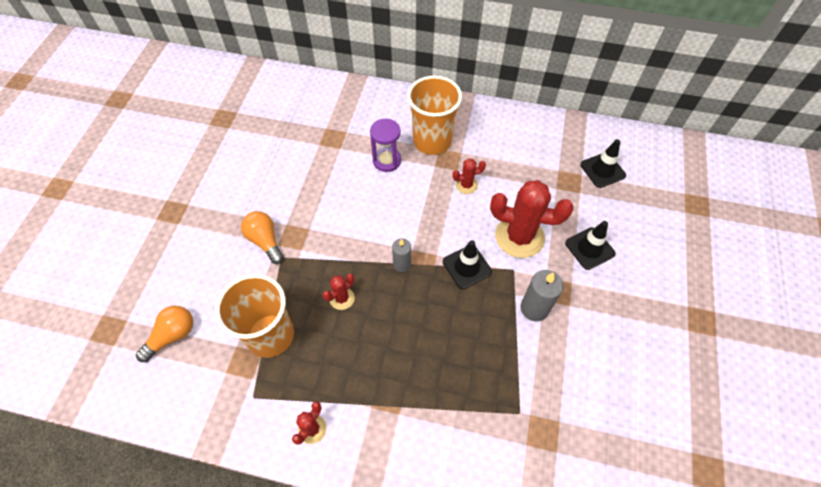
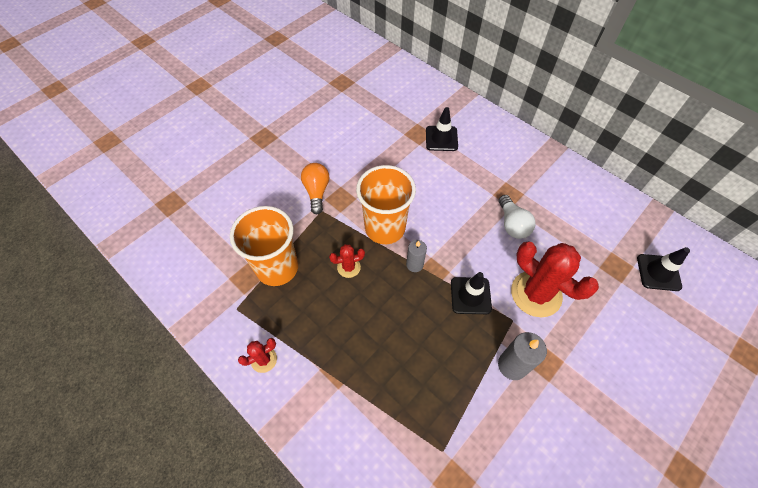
camera: 30 degrees right, 0 degrees up
orange light bulb [136,306,193,362] -> none
purple hourglass [370,119,401,172] -> none
orange cup [407,76,462,155] -> orange cup moved to [356,165,416,244]
red cactus [452,158,486,194] -> white light bulb [499,195,536,239]
black traffic cone [565,221,616,270] -> black traffic cone moved to [426,107,458,151]

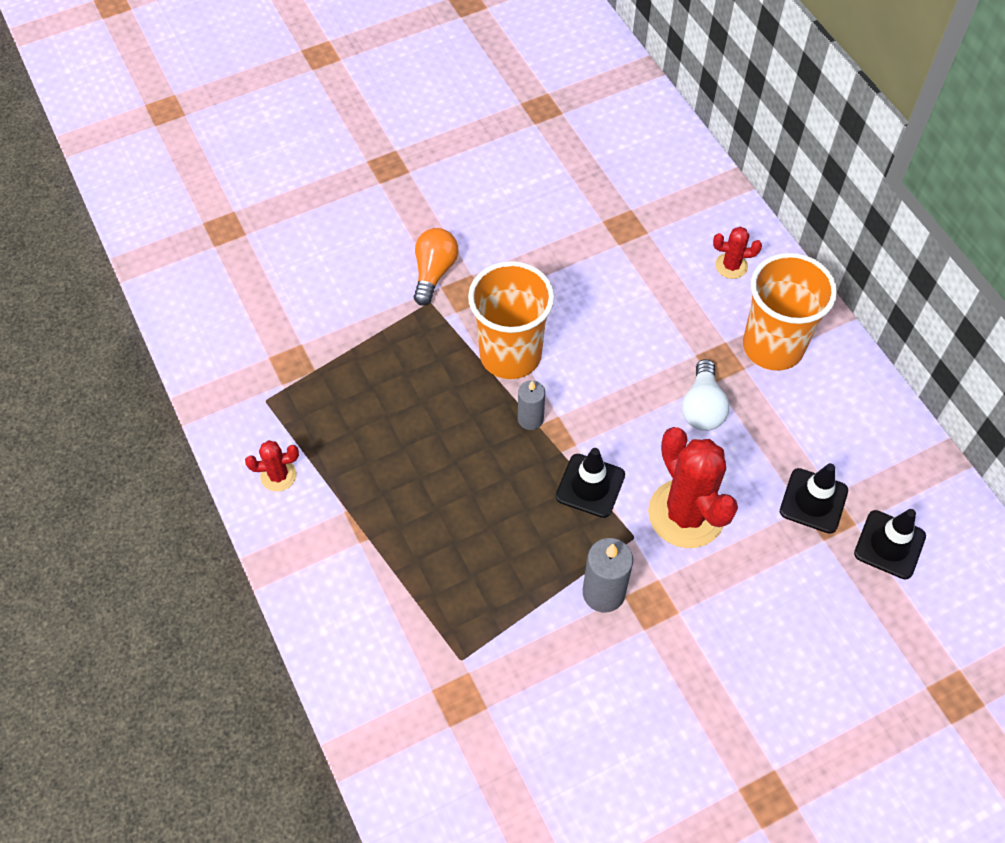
camera: 20 degrees right, 0 degrees up
orange cup [230,206,298,286] -> orange cup moved to [743,253,837,371]
red cactus [329,244,365,278] -> red cactus moved to [713,227,762,279]
black traffic cone [426,107,458,151] -> black traffic cone moved to [780,463,848,534]

